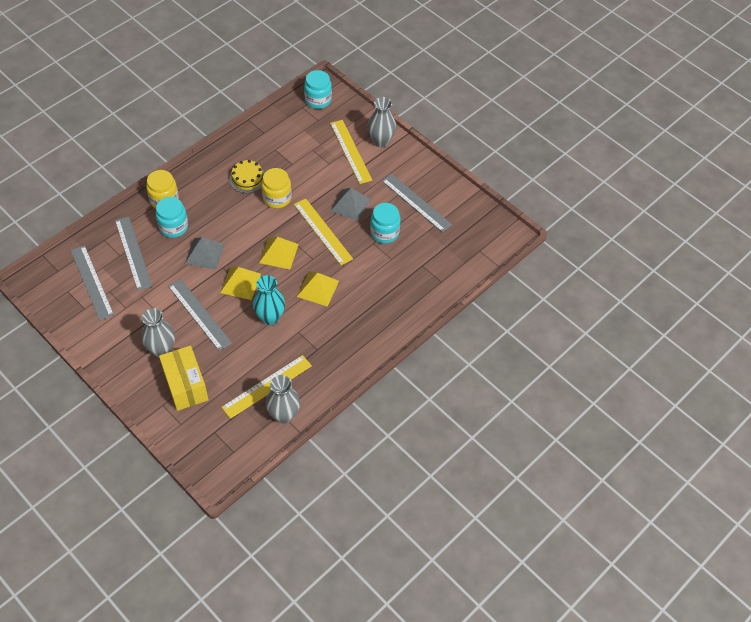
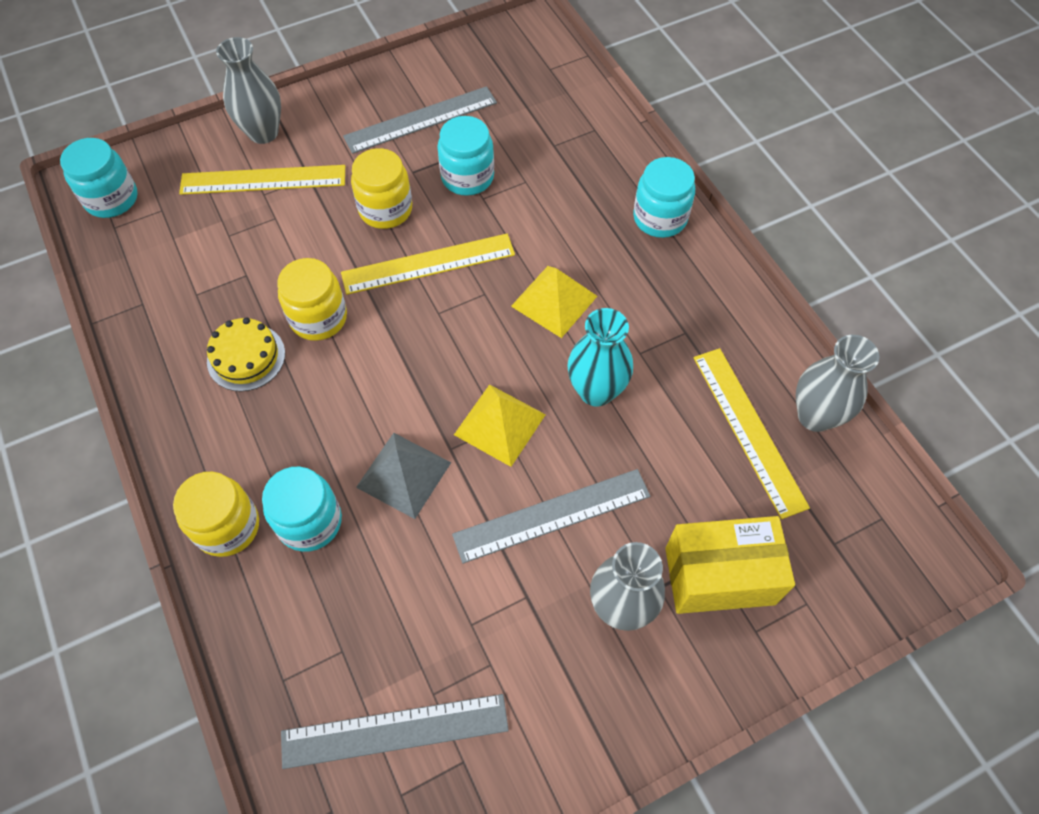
camera: 70 degrees left, 5 degrees up
grey ruler [115,217,152,290] -> none
yellow pyramid [259,237,299,269] -> none
grey pyramid [330,188,371,221] -> yellow jar [351,148,412,229]
none -> turquoise jar [633,157,695,238]

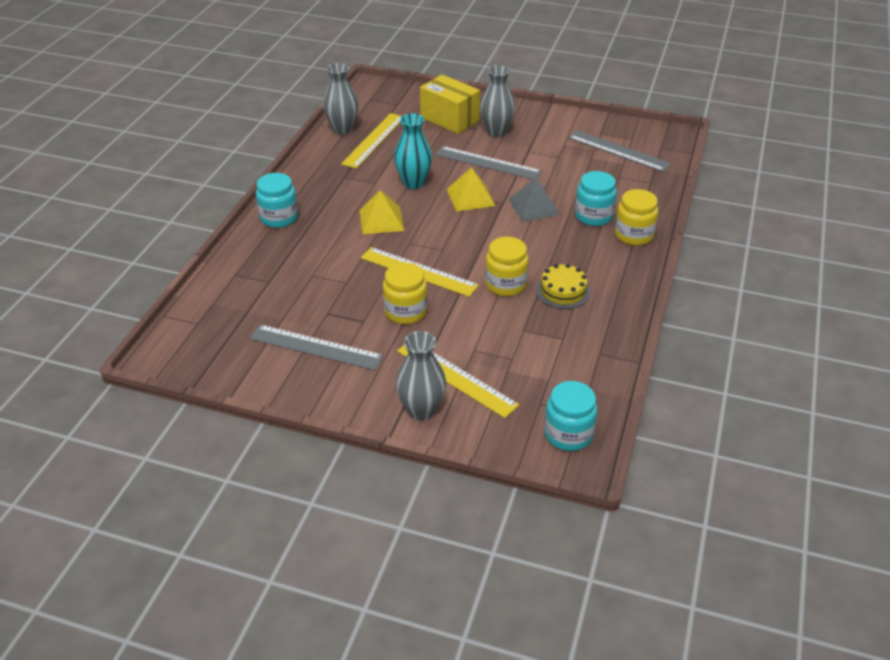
camera: 135 degrees left, 20 degrees down
turquoise jar [437,116,494,196] -> none

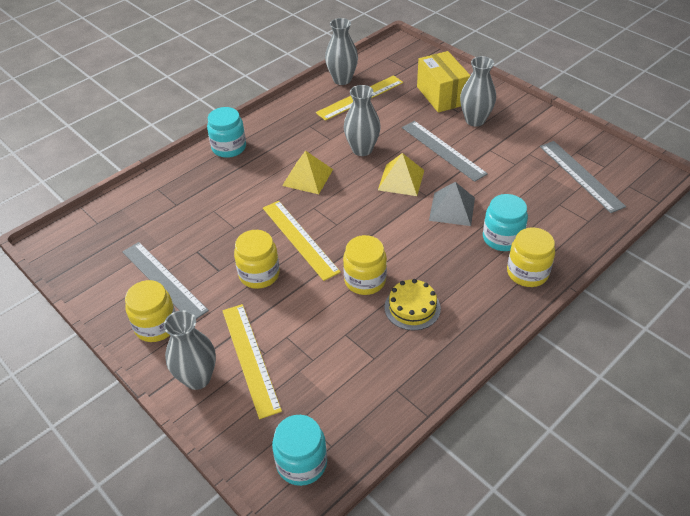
camera: 30 degrees right, 5 degrees up
turquoise vase [394,113,432,189] -> grey vase [344,85,381,156]
none -> yellow jar [125,280,176,342]

